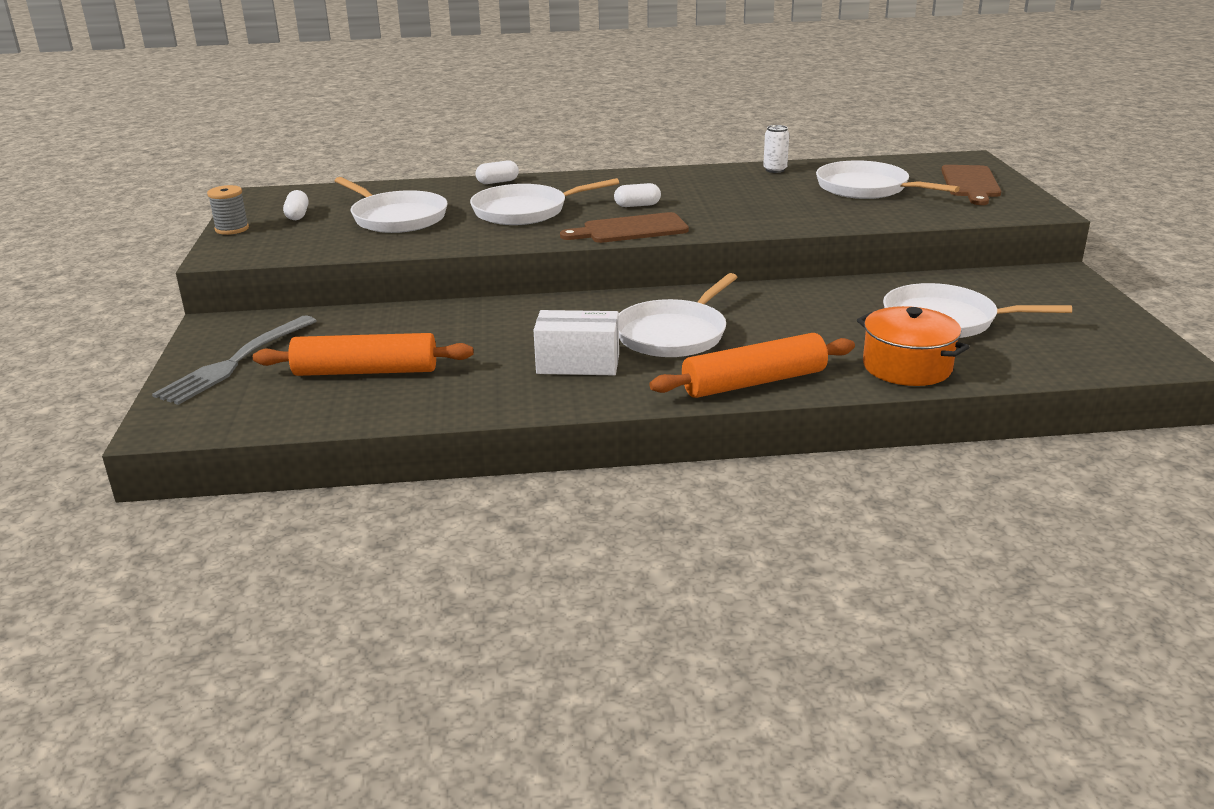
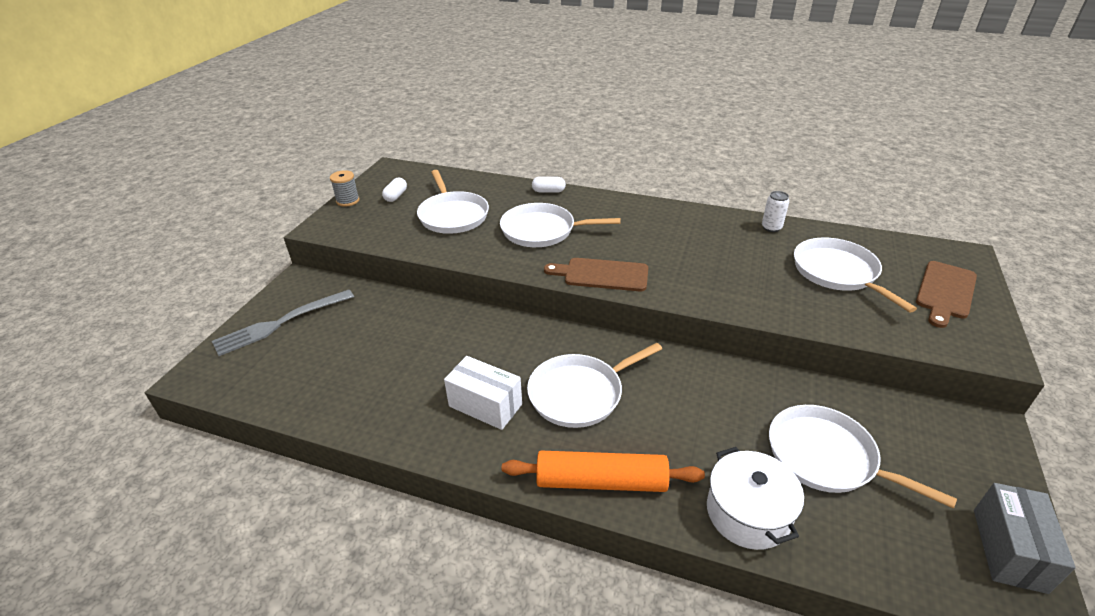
camera: 25 degrees right, 10 degrees up
orange rolling pin [253,333,473,376] -> none
white capsule [614,183,661,207] -> none
orange pot [857,306,969,386] -> white pot [707,447,804,550]
none -> grey box [974,483,1076,594]

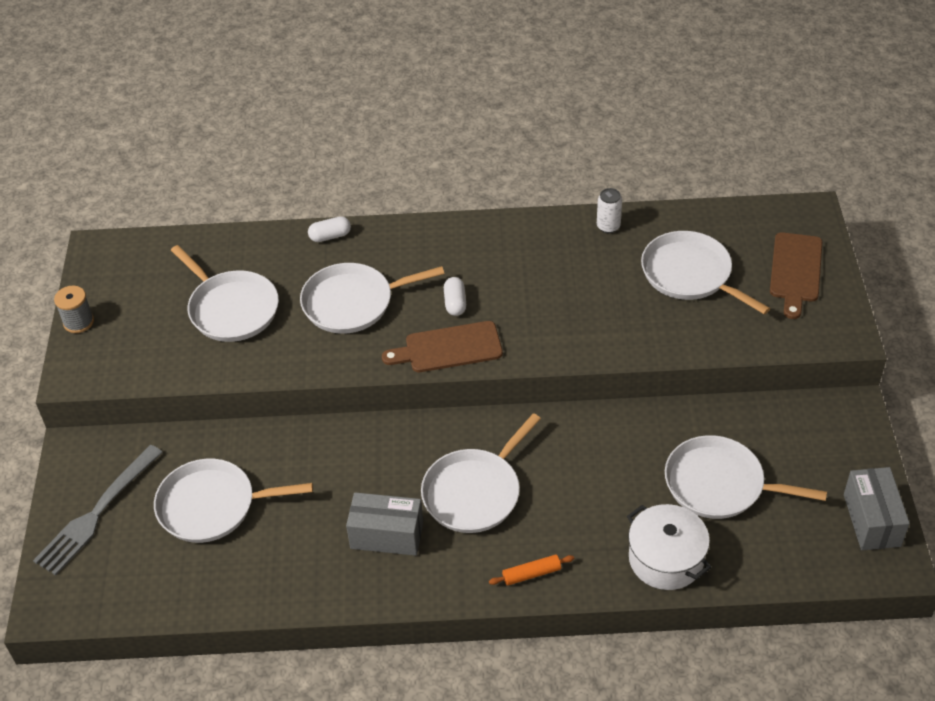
camera: 20 degrees left, 10 degrees up
white capsule [382,178,407,202] -> white capsule moved to [444,277,466,316]
white box [444,356,522,430] -> grey box [346,492,423,556]
orange rolling pin [502,451,705,492] -> orange rolling pin [489,555,574,586], size x0.47
none -> white pan [154,459,313,543]

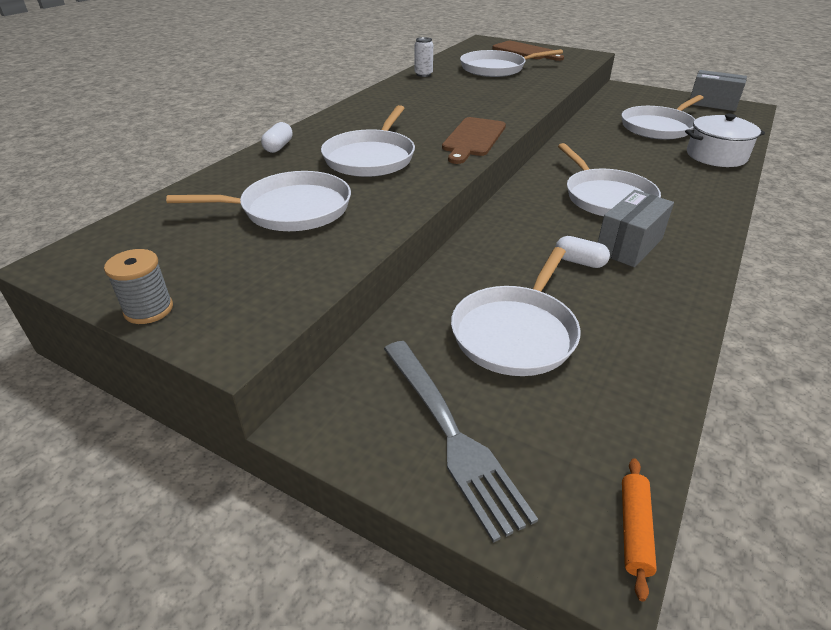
camera: 60 degrees left, 10 degrees down
white capsule [444,277,466,316] -> white capsule moved to [555,236,610,268]
orange rolling pin [489,555,574,586] -> orange rolling pin moved to [622,458,657,602]

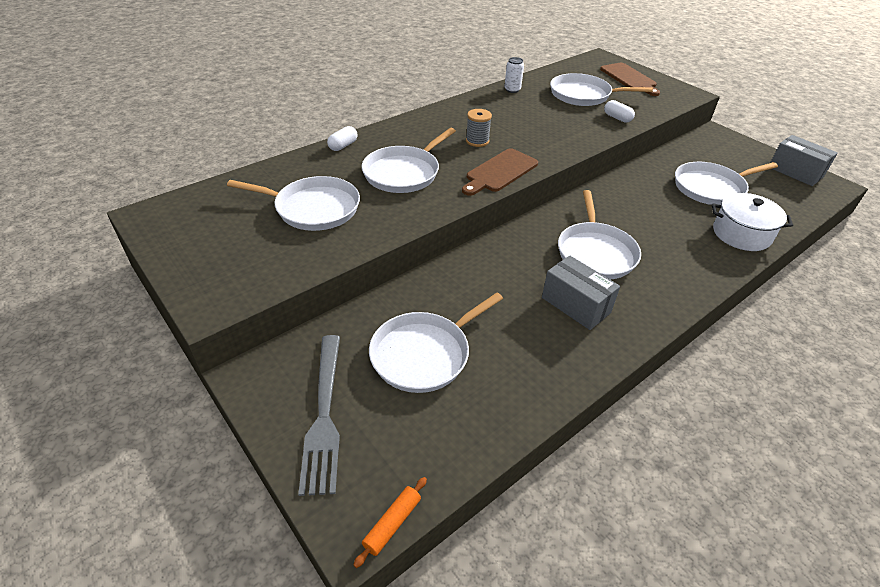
camera: 20 degrees right, 5 degrees up
grey spool [104,249,173,324] -> grey spool moved to [466,109,492,147]
white capsule [555,236,610,268] -> white capsule moved to [604,100,635,123]
grey box [598,190,674,267] -> grey box turned 75 degrees clockwise [542,255,620,330]

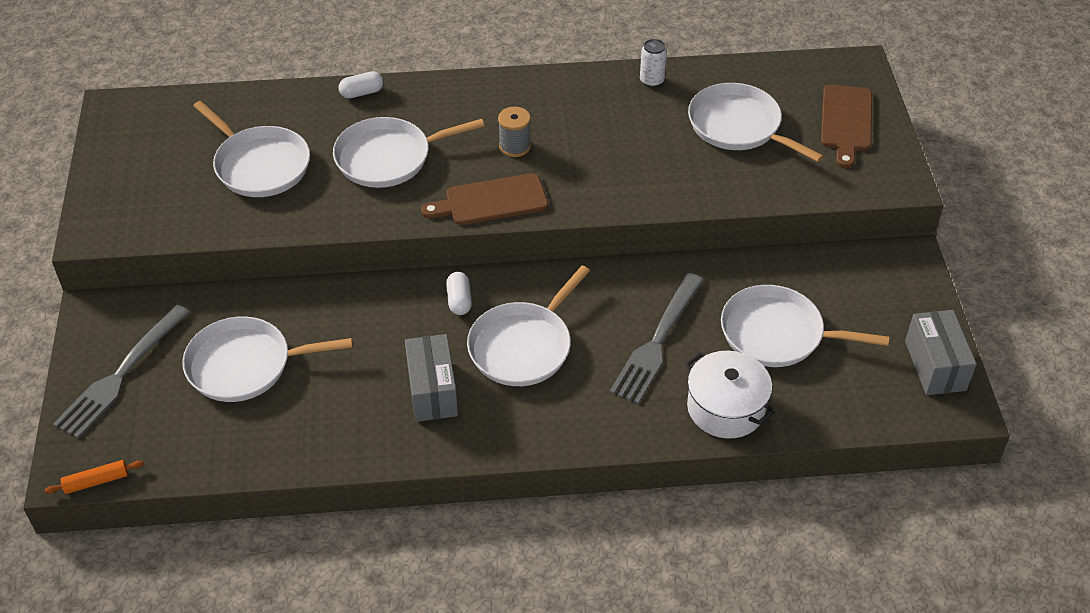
camera: 35 degrees right, 5 degrees up
white capsule [604,100,635,123] -> white capsule moved to [446,272,472,315]
none -> grey fork [610,273,703,404]

